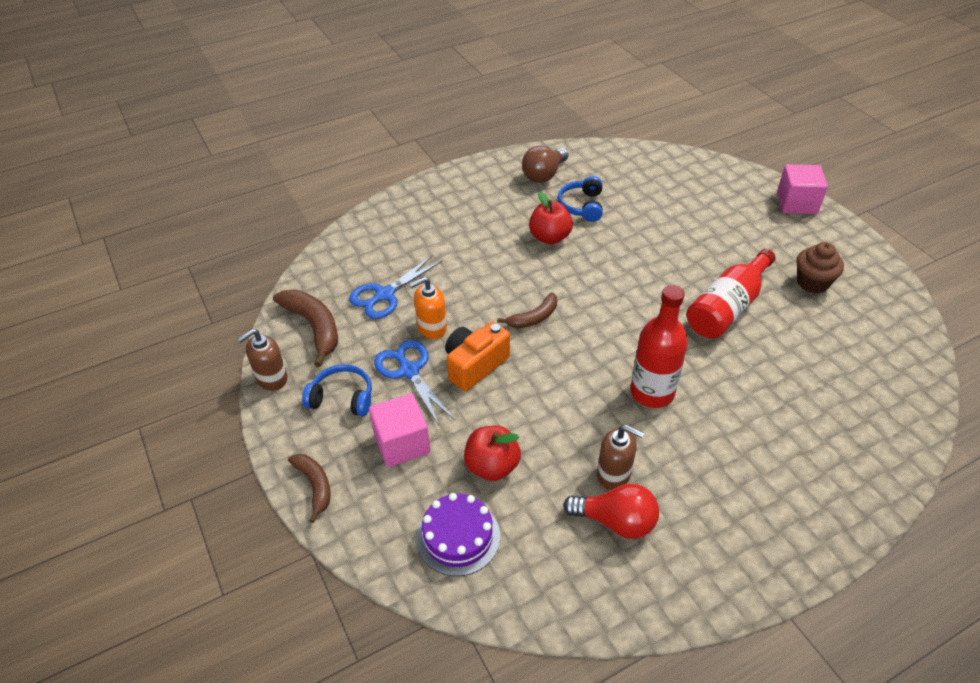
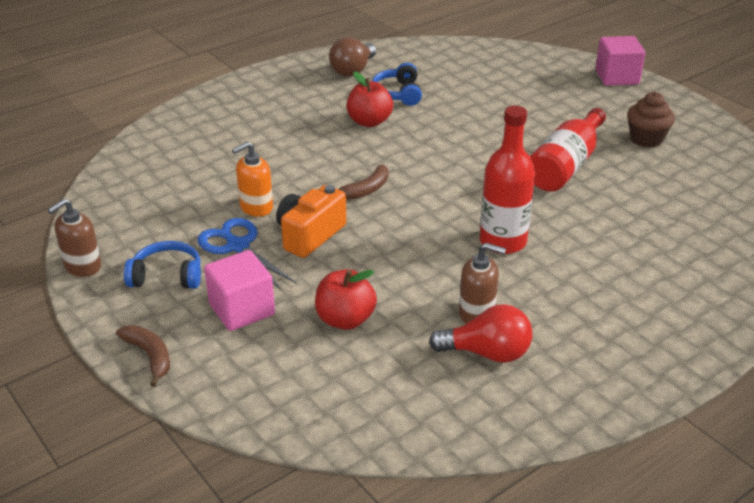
camera: 10 degrees left, 10 degrees down
brown banana [273,289,338,367] -> none
blue scissors [349,256,442,319] -> none
purple cake [416,493,500,576] -> none

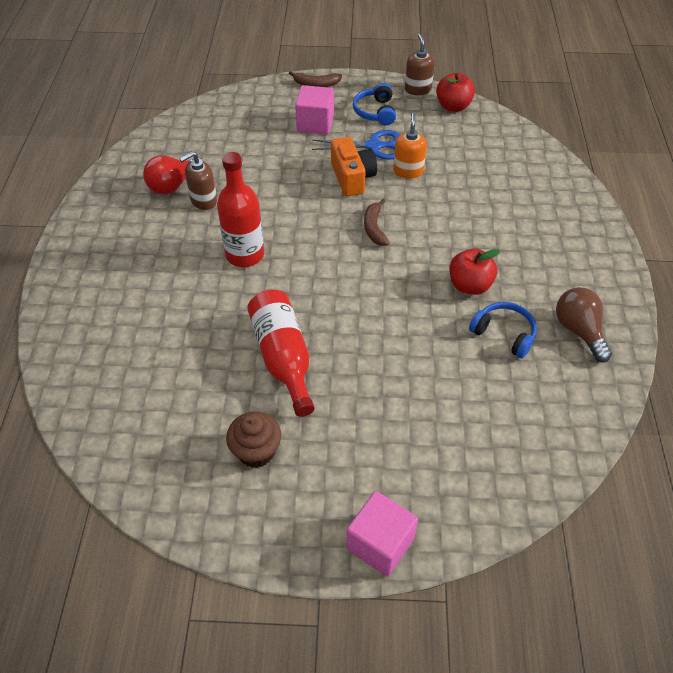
camera: 130 degrees right, 15 degrees up
blue headphones [124,241,201,289] -> blue headphones turned 135 degrees clockwise [353,83,396,125]
red apple [315,269,377,330] -> red apple moved to [436,73,475,112]

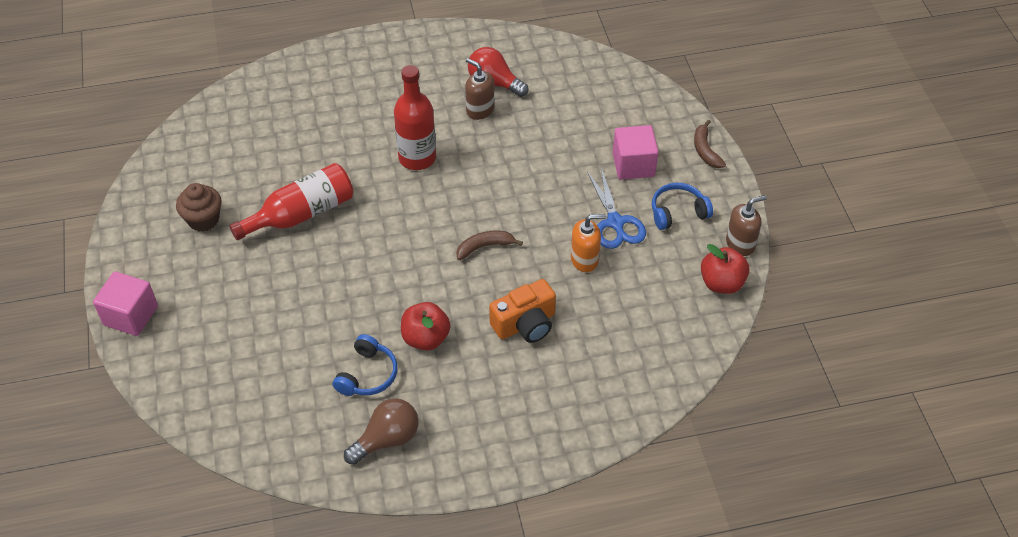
camera: 75 degrees right, 0 degrees up
orange camera [331,137,377,196] -> orange camera moved to [489,279,556,343]

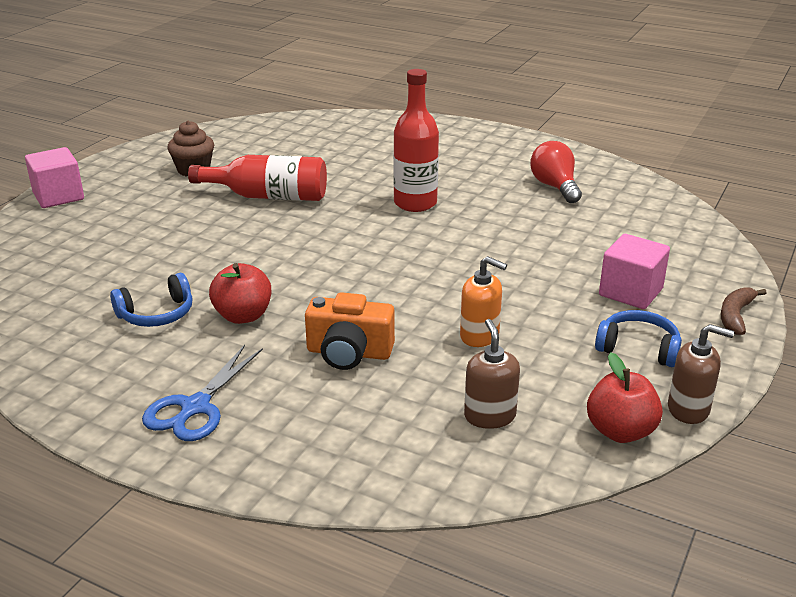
camera: 40 degrees right, 20 degrees down
brown light bulb [344,398,419,465] -> none
brown banana [456,231,523,260] -> none
brown soap dispenser [465,58,494,120] -> brown soap dispenser moved to [464,319,520,429]
blue scissors [587,168,646,249] -> blue scissors moved to [142,345,263,441]

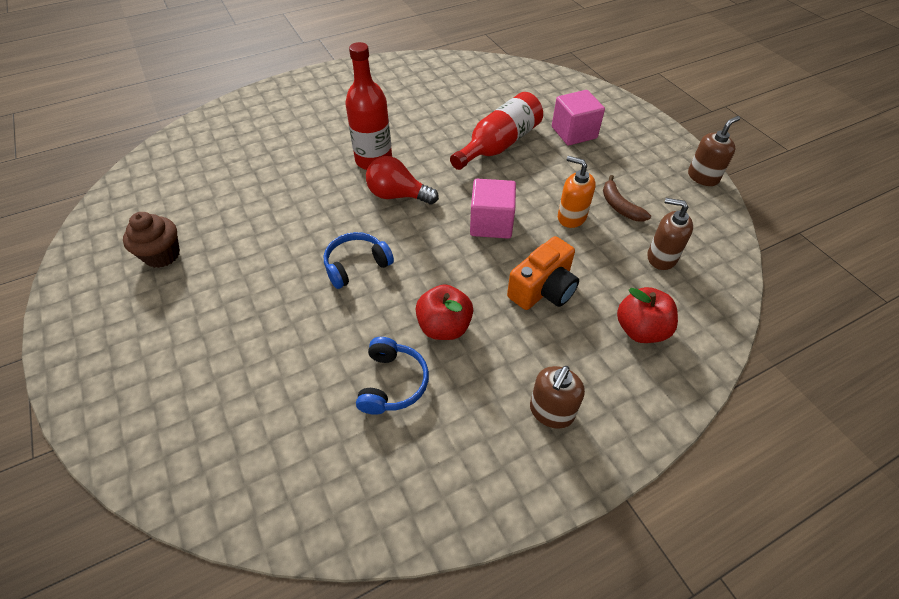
camera: 55 degrees left, 20 degrees up
pink cube [25,147,84,208] -> pink cube moved to [470,179,516,239]
blue scissors [142,345,263,441] -> brown soap dispenser [530,366,585,429]
red bottle [188,155,327,201] -> red bottle moved to [450,92,543,170]
orange soap dispenser [460,256,507,347] -> orange soap dispenser turned 120 degrees counterclockwise [558,156,596,228]
red light bulb [530,141,582,203] -> red light bulb moved to [366,156,439,204]
red apple [587,352,663,443] -> red apple moved to [617,287,678,343]
blue headphones [595,310,682,367] -> blue headphones moved to [324,232,394,289]
brown banana [720,287,767,335] -> brown banana moved to [603,175,651,222]

